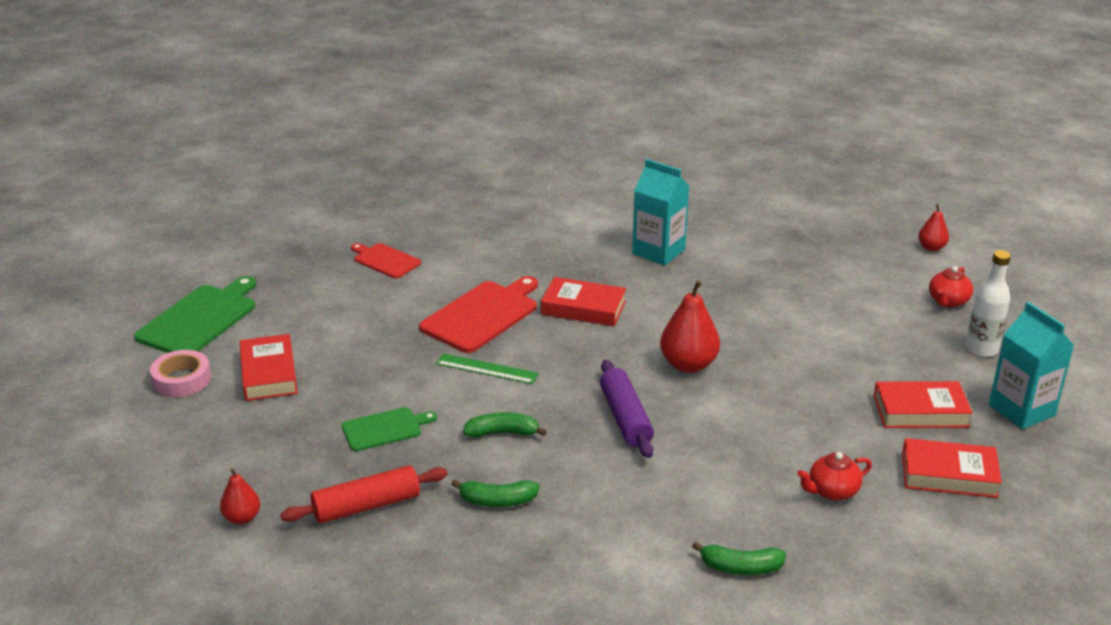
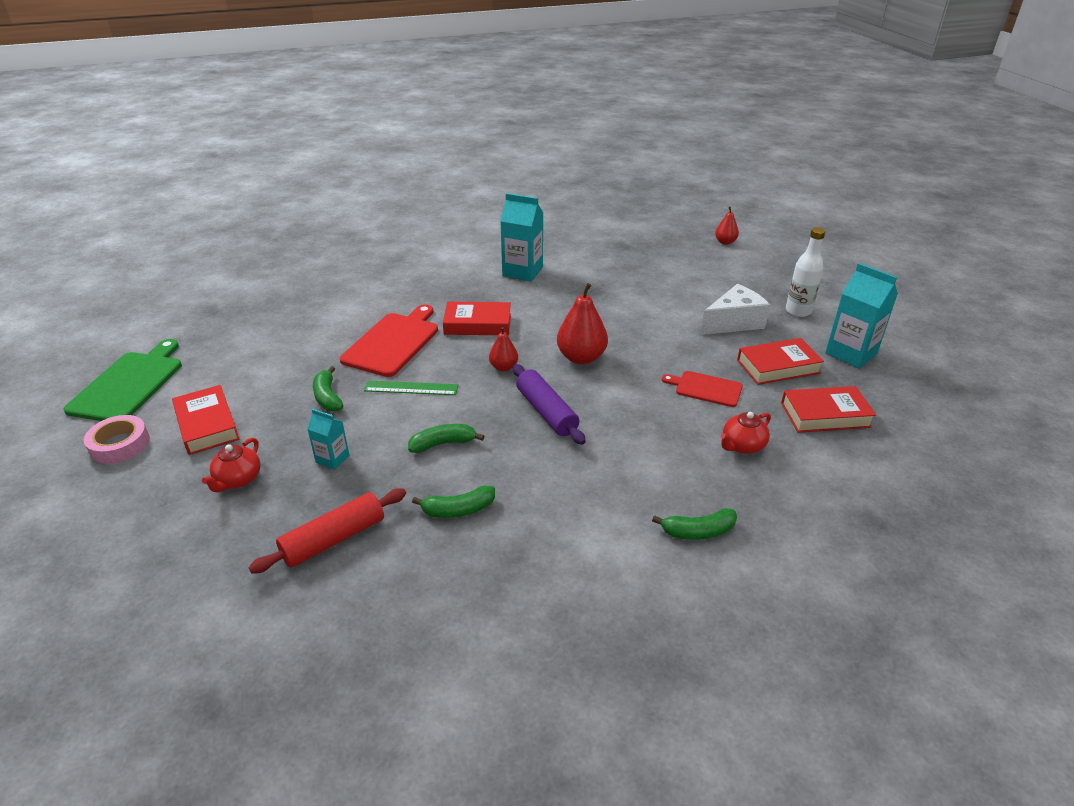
camera: 15 degrees left, 5 degrees up
red pear [220,469,260,524] -> red pear moved to [489,327,518,371]
green cutting board [342,407,437,451] -> turquoise carton [307,409,349,470]
red cutting board [351,243,421,279] -> red cutting board moved to [662,371,743,407]
red teapot [929,266,973,307] -> red teapot moved to [202,438,260,492]
none -> green banana [313,366,343,411]
none -> white cheese [700,284,770,335]

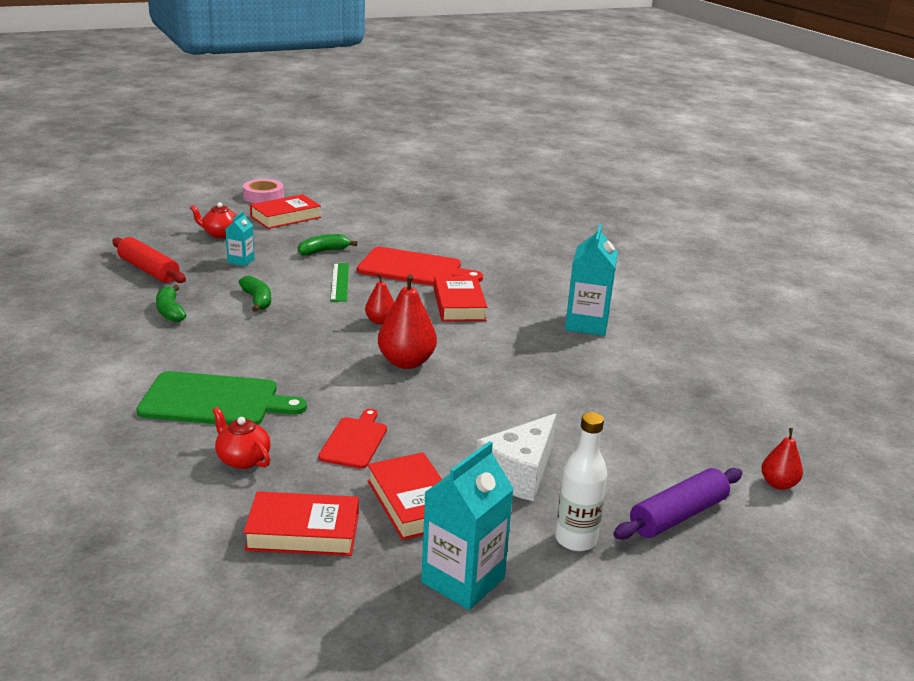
camera: 80 degrees right, 10 degrees down
green cutting board [63,339,182,421] -> green cutting board moved to [136,371,307,425]
purple rolling pin [512,364,586,445] -> purple rolling pin moved to [613,468,742,539]
green banana [652,508,737,540] -> none
white cheese [700,284,770,335] -> white cheese turned 75 degrees clockwise [476,413,556,501]
red book [781,386,876,433] -> red book turned 75 degrees counterclockwise [243,491,359,556]

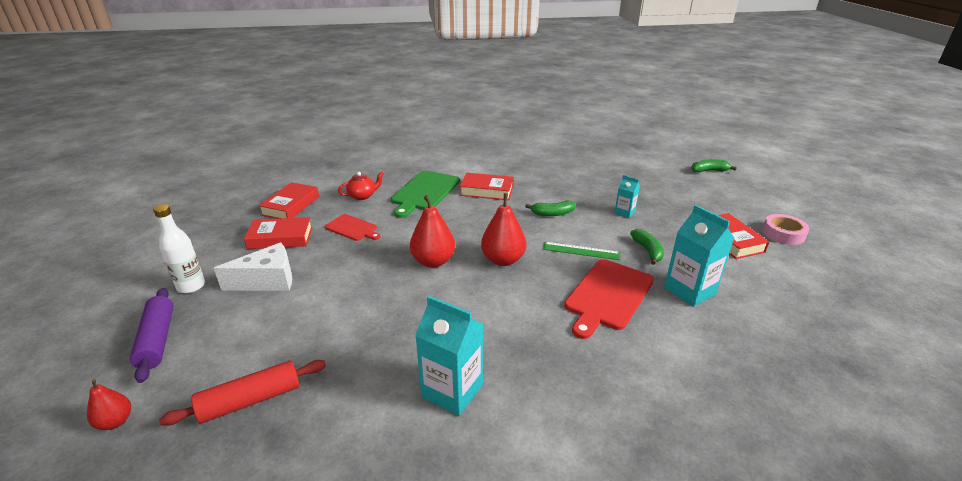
camera: 110 degrees right, 5 degrees up
red rolling pin [112,237,186,283] -> red rolling pin moved to [159,360,326,426]
green banana [156,285,187,322] -> green banana moved to [691,159,737,173]
red teapot [190,202,238,238] -> none
red pear [365,274,394,325] -> red pear [481,193,526,266], size x1.75
turquoise carton [421,441,514,610] -> turquoise carton moved to [664,205,734,307]
red book [434,276,487,322] -> red book moved to [460,173,514,200]
white cheese [476,413,556,501] -> white cheese turned 105 degrees clockwise [214,243,292,291]

